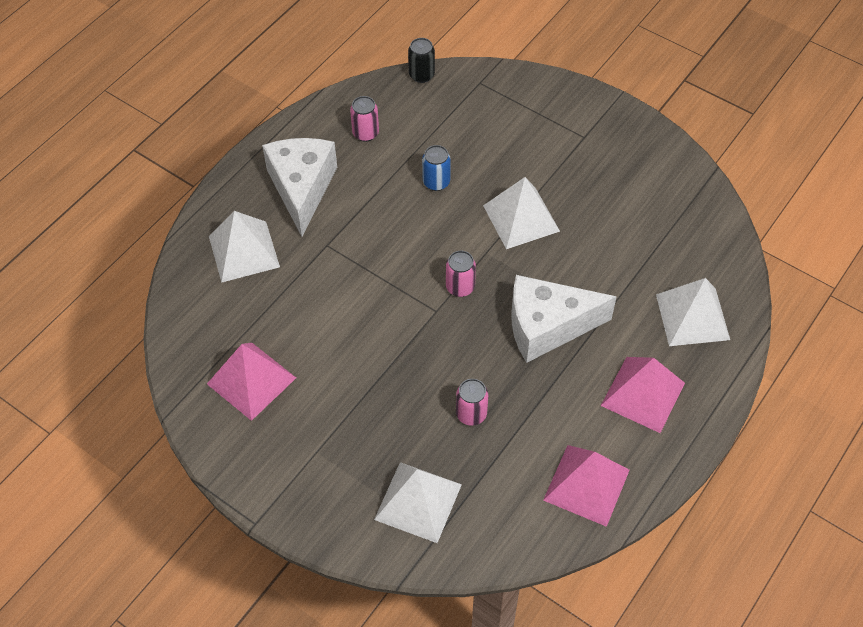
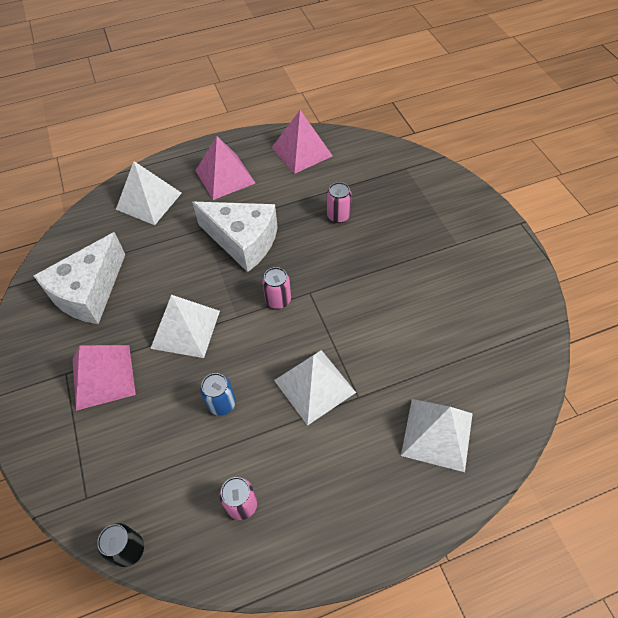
camera: 145 degrees left, 0 degrees up
pink pyramid [207,343,296,421] -> pink pyramid moved to [73,345,136,411]
white cheese [262,138,337,237] -> white cheese moved to [34,232,125,324]
white pyramid [374,462,462,543] -> white pyramid moved to [274,350,356,426]

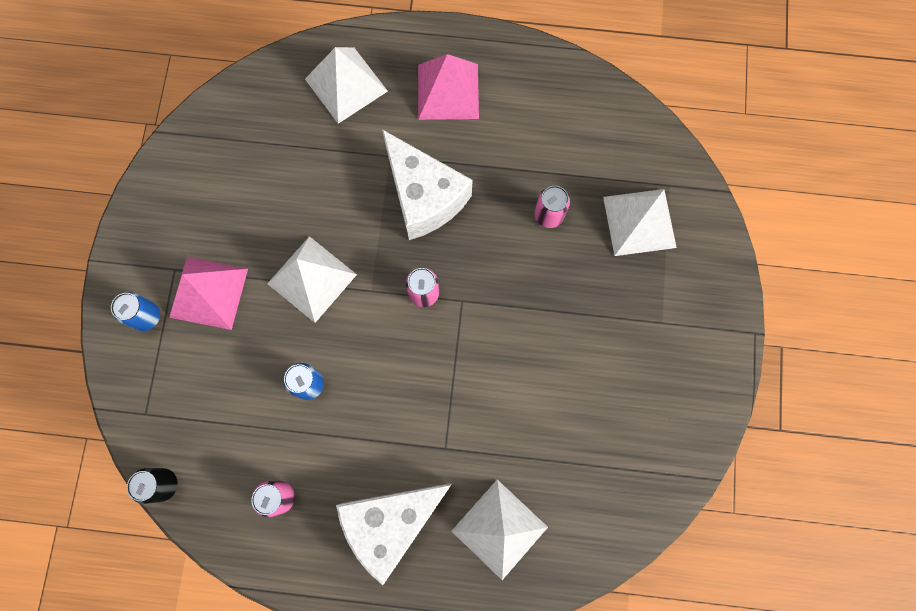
camera: 25 degrees right, 20 degrees up
white cheese [34,232,125,324] -> white cheese moved to [336,483,452,585]
pink pyramid [272,110,333,174] -> none
white pyramid [274,350,356,426] -> white pyramid moved to [603,189,677,256]
none -> blue can [111,292,160,331]

